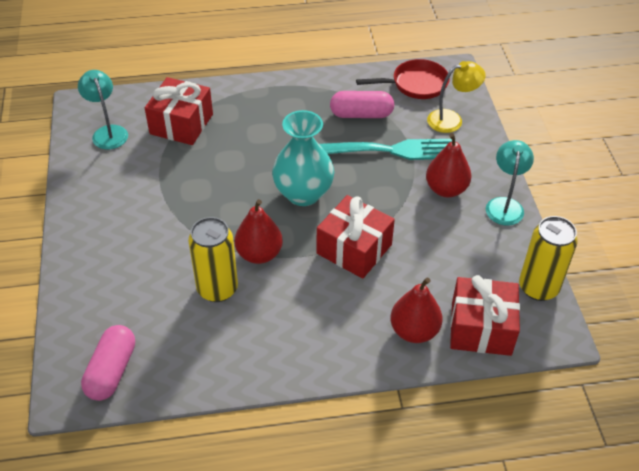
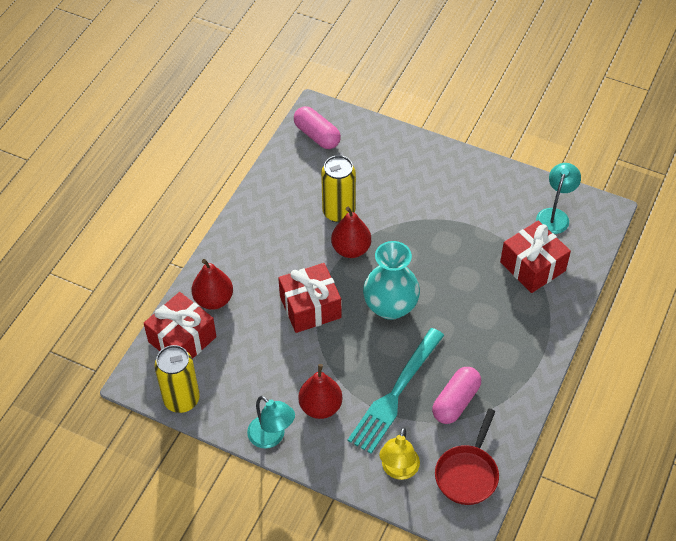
camera: 125 degrees right, 5 degrees up
turquoise lamp [78,70,128,150] -> turquoise lamp turned 75 degrees counterclockwise [536,163,581,234]

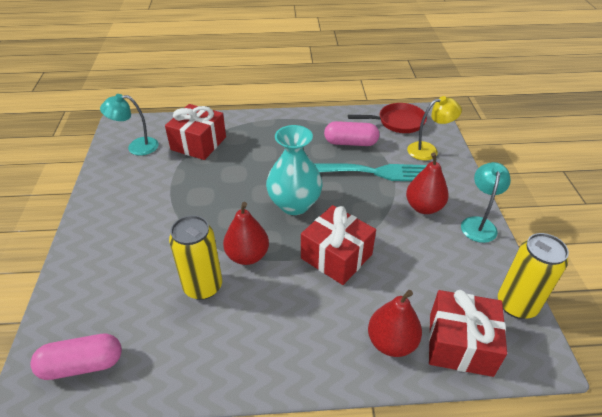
camera: 120 degrees left, 10 degrees down
pink capsule [294,106,341,149] -> pink capsule turned 60 degrees clockwise [30,334,122,380]

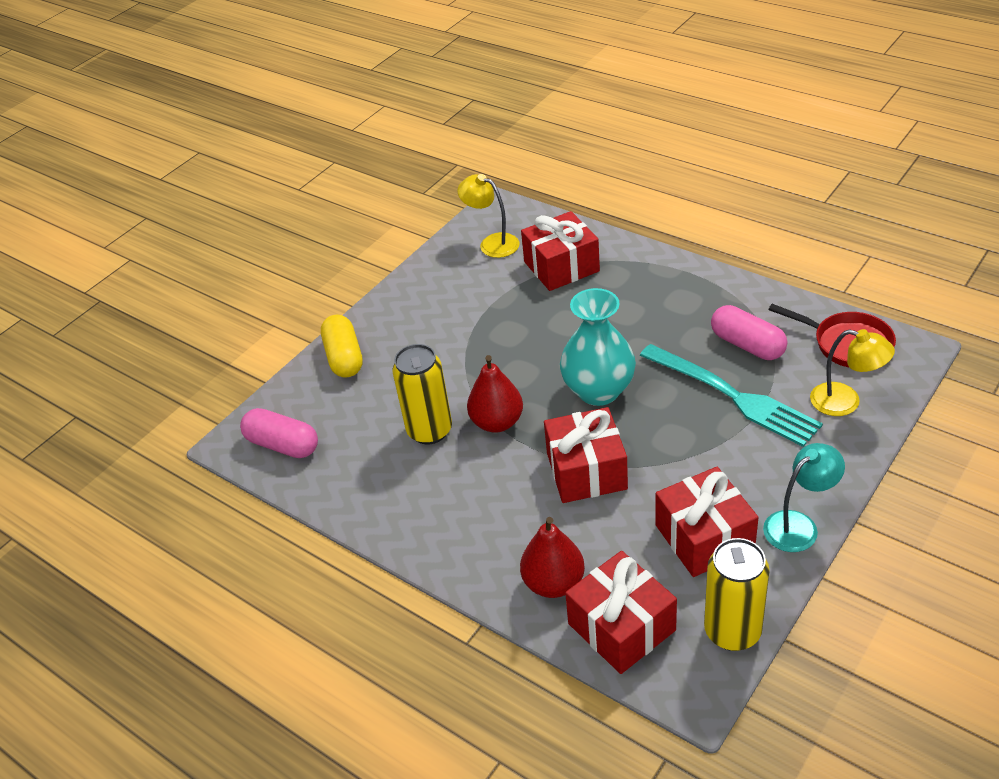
camera: 45 degrees right, 0 degrees up
turquoise lamp [100,94,159,156] -> yellow lamp [457,174,520,258]
red pear [406,152,449,214] -> none
none -> yellow capsule [321,314,363,378]
none -> red gift [655,467,759,577]

